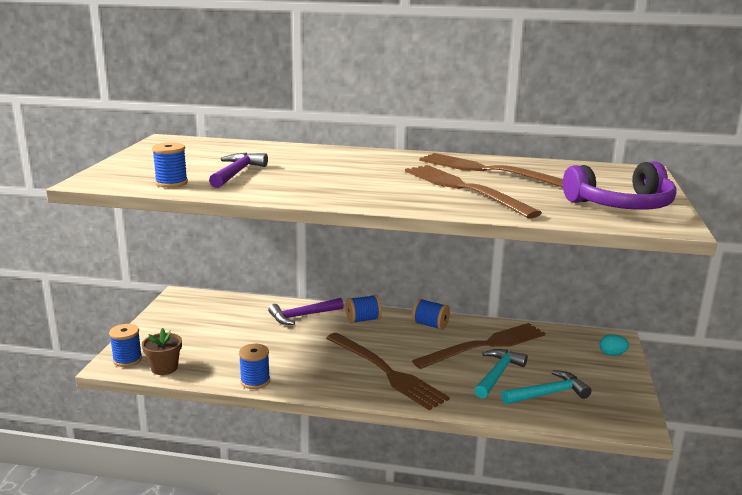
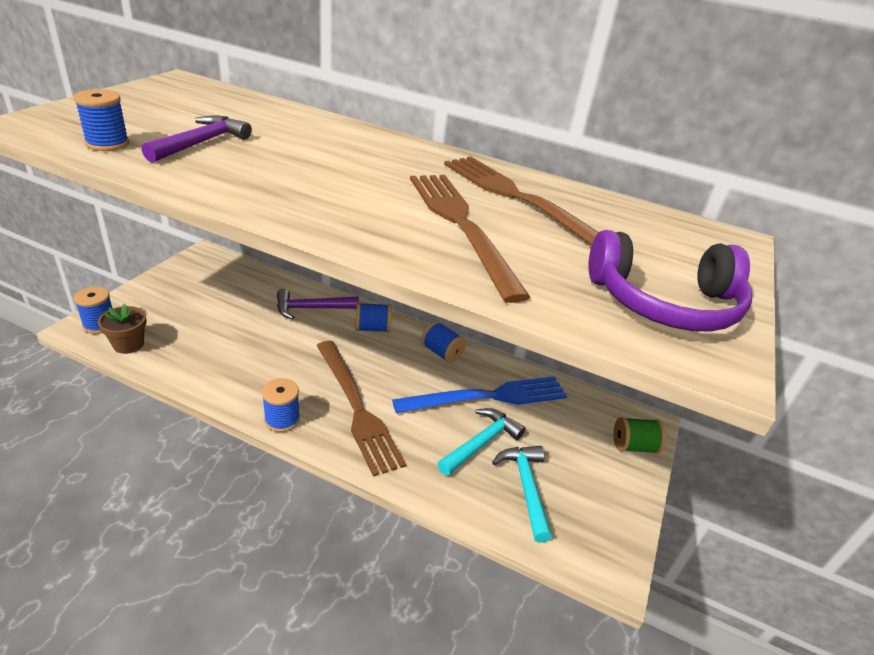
camera: 10 degrees right, 15 degrees up
blue spool [239,344,270,389] -> blue spool moved to [262,378,300,432]
brown fork [412,323,546,369] -> blue fork [392,376,567,413]
turquoise hammer [501,370,591,405] -> turquoise hammer turned 90 degrees counterclockwise [492,446,552,543]
turquoise egg [600,334,629,356] -> green spool [613,417,666,454]

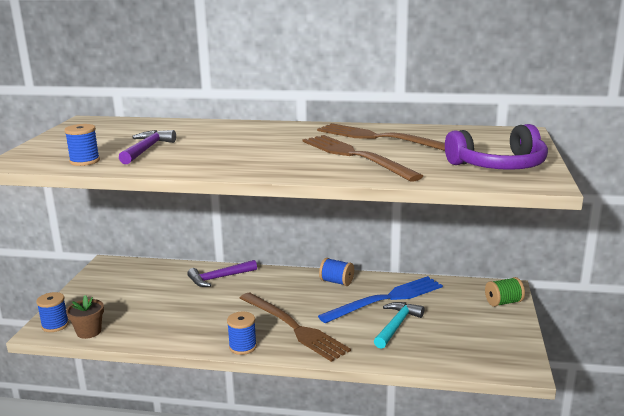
camera: 10 degrees left, 15 degrees down
blue spool [355,302,392,333] -> none
turquoise hammer [492,446,552,543] -> none

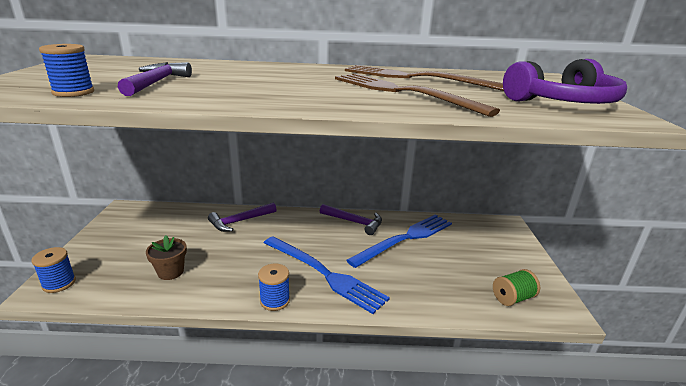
camera: 10 degrees left, 5 degrees up
brown flower pot [66,295,104,339] -> brown flower pot moved to [146,235,187,280]
brown fork [240,292,351,362] -> blue fork [264,236,390,314]
blue spool [319,258,354,286] -> purple hammer [320,204,382,235]
turquoise hammer [374,302,424,349] -> none
green spool [485,277,525,307] -> green spool moved to [493,269,540,306]

